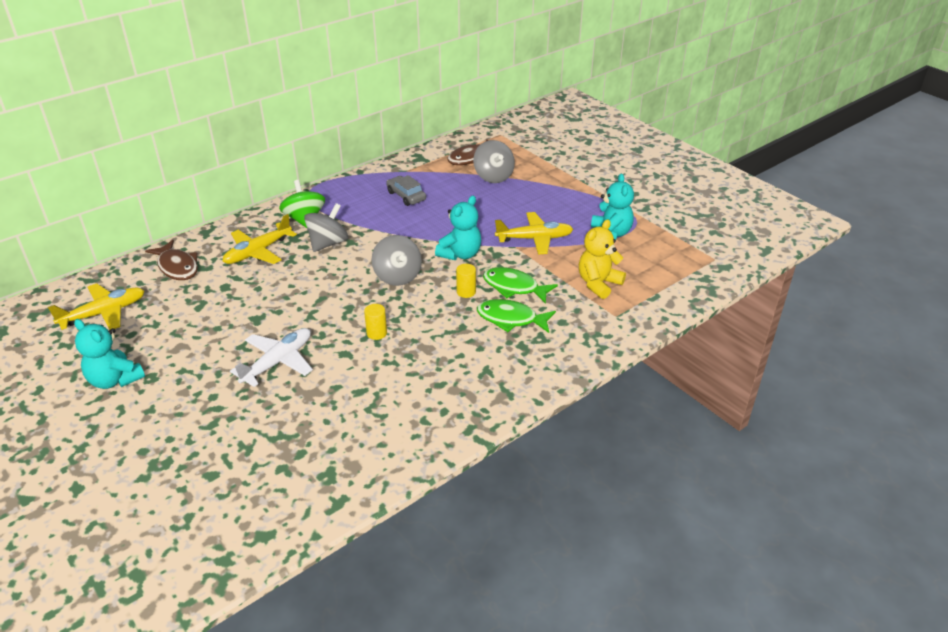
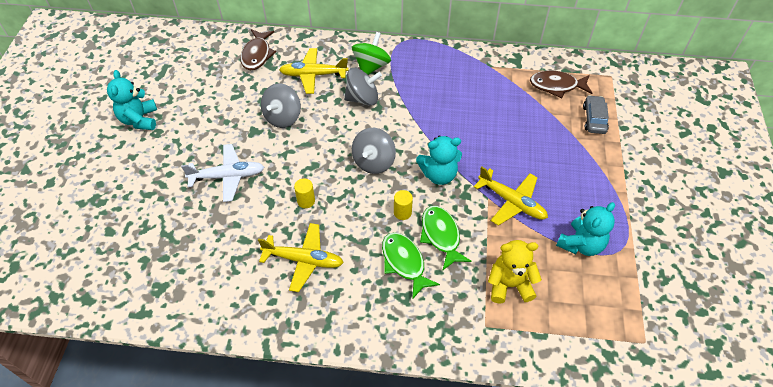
camera: 45 degrees right, 15 degrees up
yellow plane [48,283,144,330] -> yellow plane moved to [258,223,344,292]
grey car [386,175,426,206] -> grey car moved to [583,95,609,134]
grey spinning top [473,140,515,183] -> grey spinning top moved to [261,83,301,128]

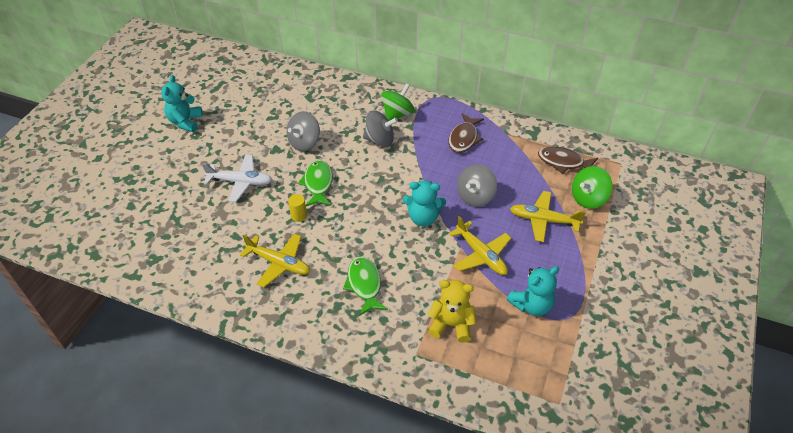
camera: 15 degrees right, 5 degrees down
brown fish [240,29,276,70] -> brown fish moved to [448,113,484,153]
yellow plane [279,48,348,94] -> yellow plane moved to [510,191,586,242]
grey spinning top [352,128,396,174] -> grey spinning top moved to [457,164,497,207]
yellow cylinder [394,190,413,220] -> none
green fish [420,206,472,271] -> green fish moved to [298,160,333,206]
grey car [583,95,609,134] -> green spinning top [572,166,613,209]

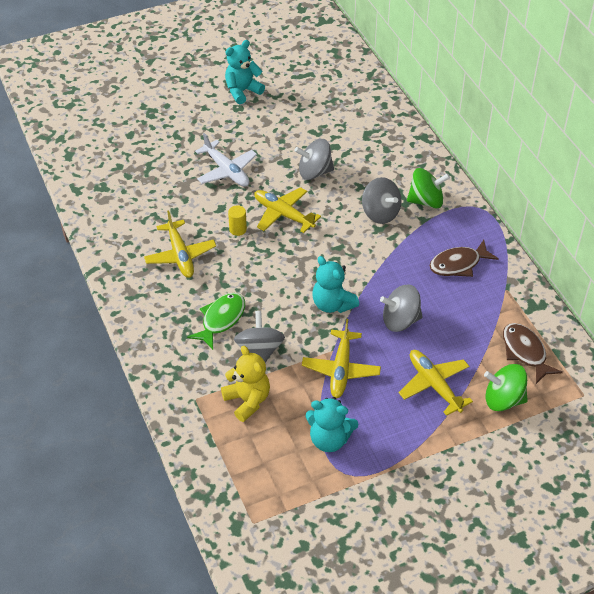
camera: 45 degrees right, 0 degrees up
green fish [298,160,333,206] -> yellow plane [254,187,321,233]
none -> grey spinning top [234,311,285,362]

